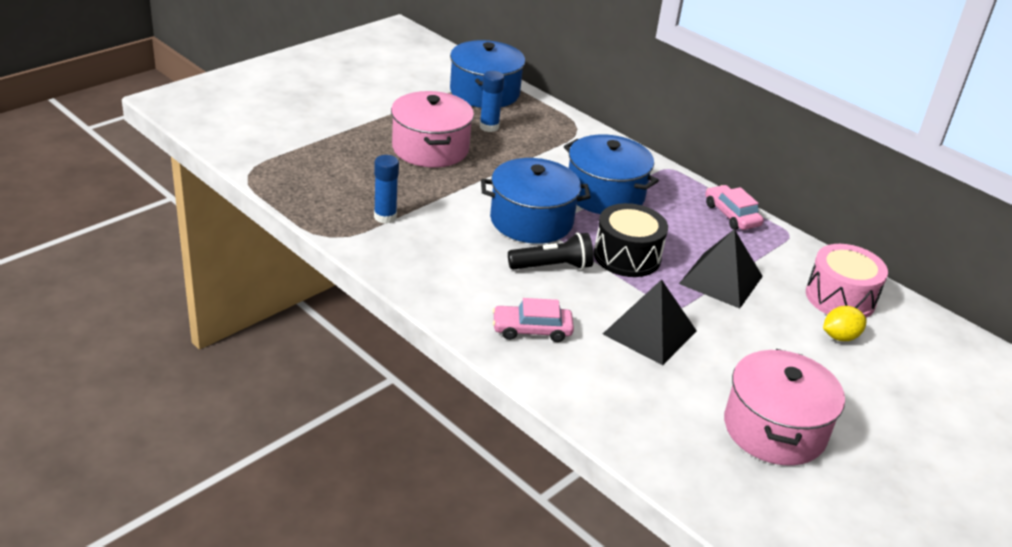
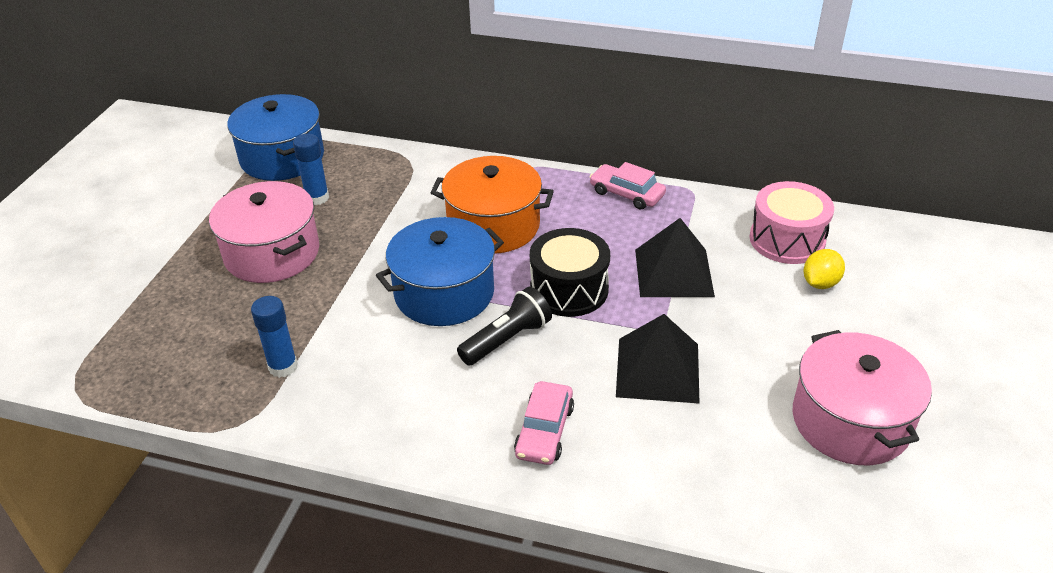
camera: 25 degrees left, 5 degrees up
pink car [493,298,574,342] -> pink car turned 45 degrees counterclockwise [514,381,574,465]
blue pot [564,135,659,214] -> orange pot [430,156,554,254]

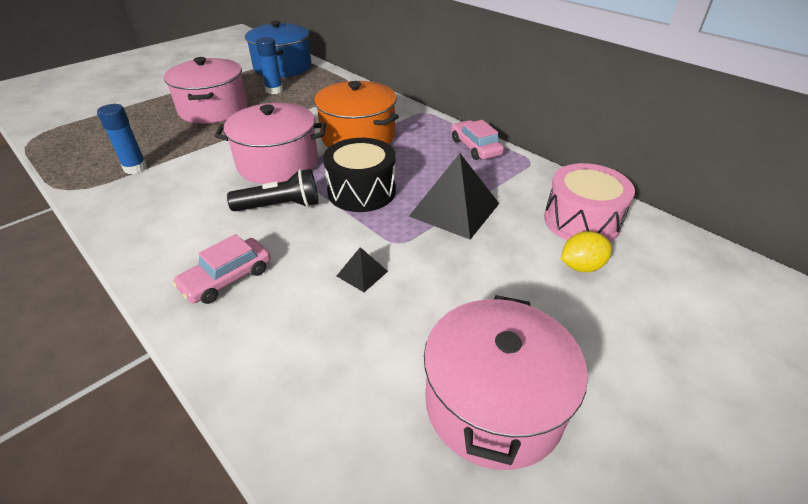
camera: 30 degrees right, 0 degrees up
blue pot [376,217,504,326] -> pink pot [214,103,326,184]
black pyramid [616,314,700,404] -> black pyramid [337,247,388,292], size x0.47

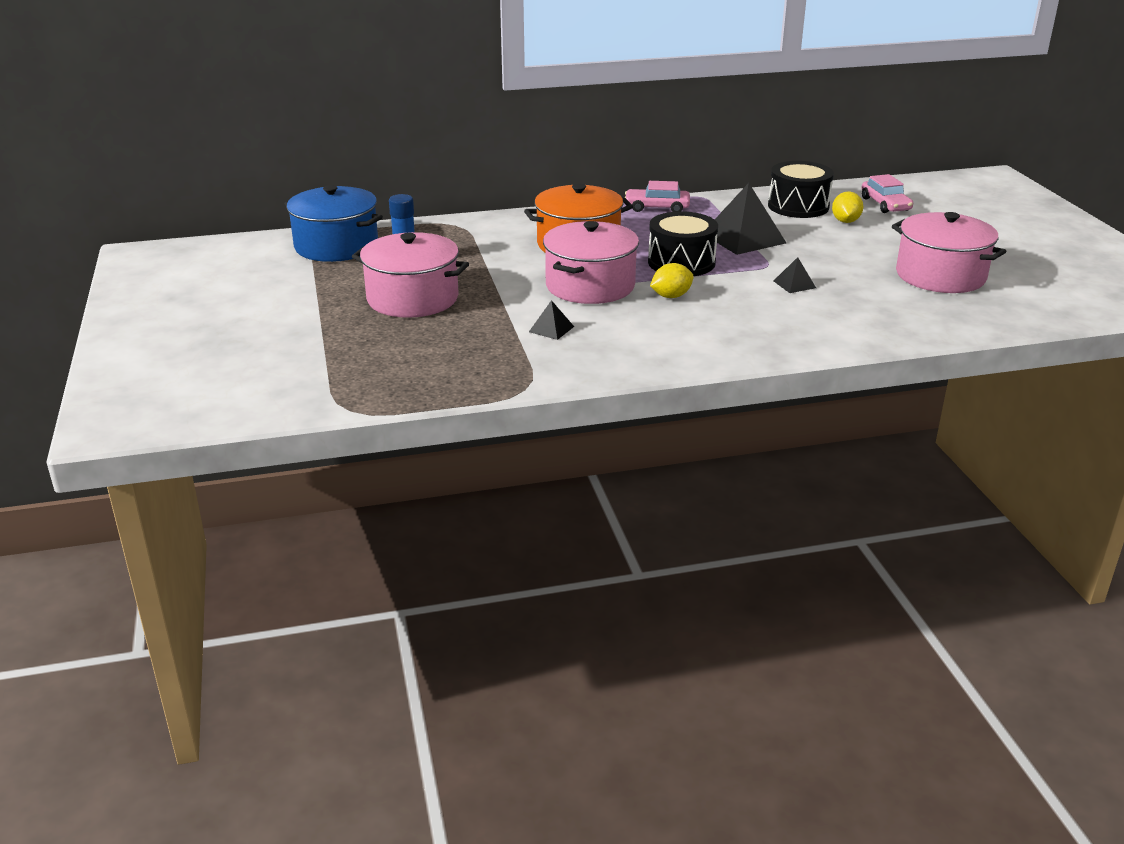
camera: 60 degrees left, 10 degrees down
blue glue stick [97,104,147,174] -> none
pink car [172,234,271,304] -> pink car moved to [861,174,913,213]
black flashlight [227,169,318,211] -> yellow lemon [650,263,694,298]
pink drum [544,163,635,242] -> black drum [768,161,834,218]
none -> black pyramid [529,300,574,340]

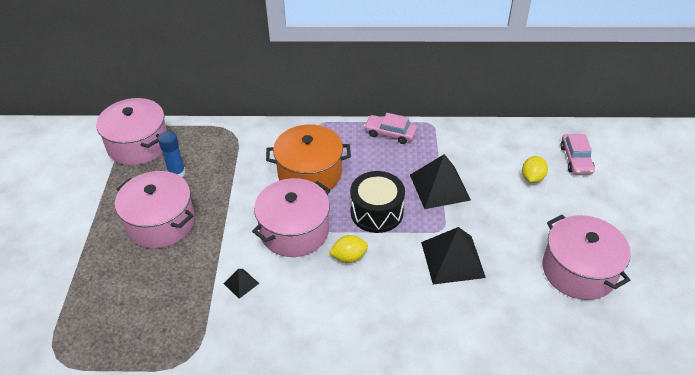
camera: 15 degrees right, 15 degrees up
blue pot [284,185,383,262] -> pink pot [96,98,167,166]
black drum [768,161,834,218] -> none
black pyramid [774,257,816,293] -> black pyramid [421,227,486,285], size x2.12

